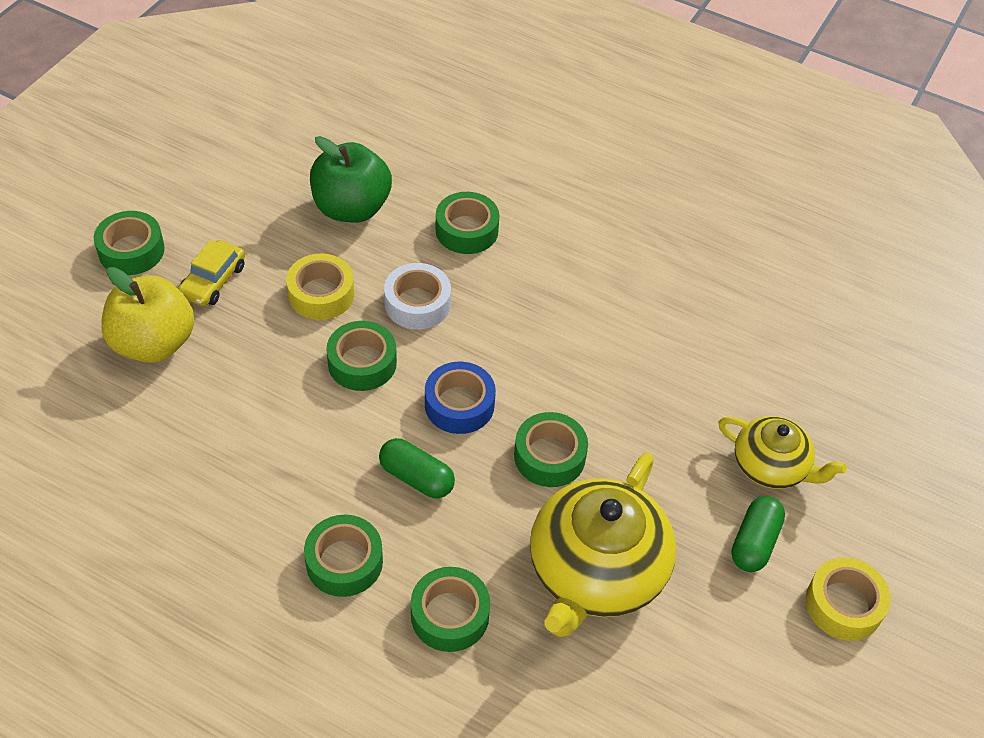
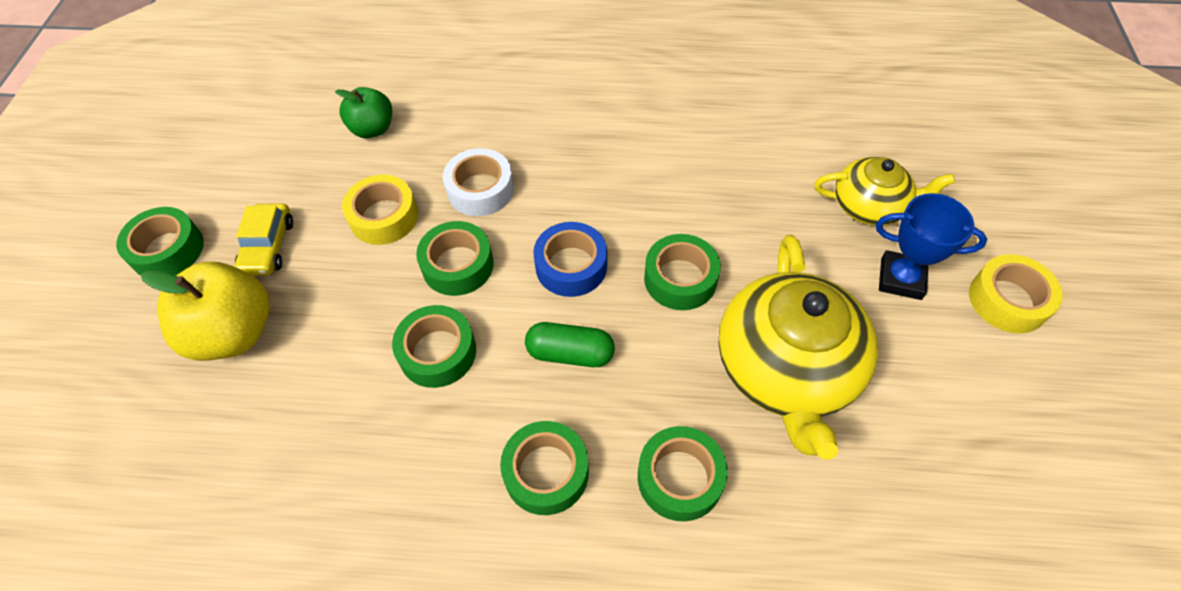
camera: 20 degrees left, 5 degrees up
green apple [310,136,392,223] -> green apple [335,87,392,138], size x0.62
green tape [436,192,500,254] -> green tape moved to [392,305,476,388]
green capsule [731,496,785,572] -> blue trophy [876,193,987,300]

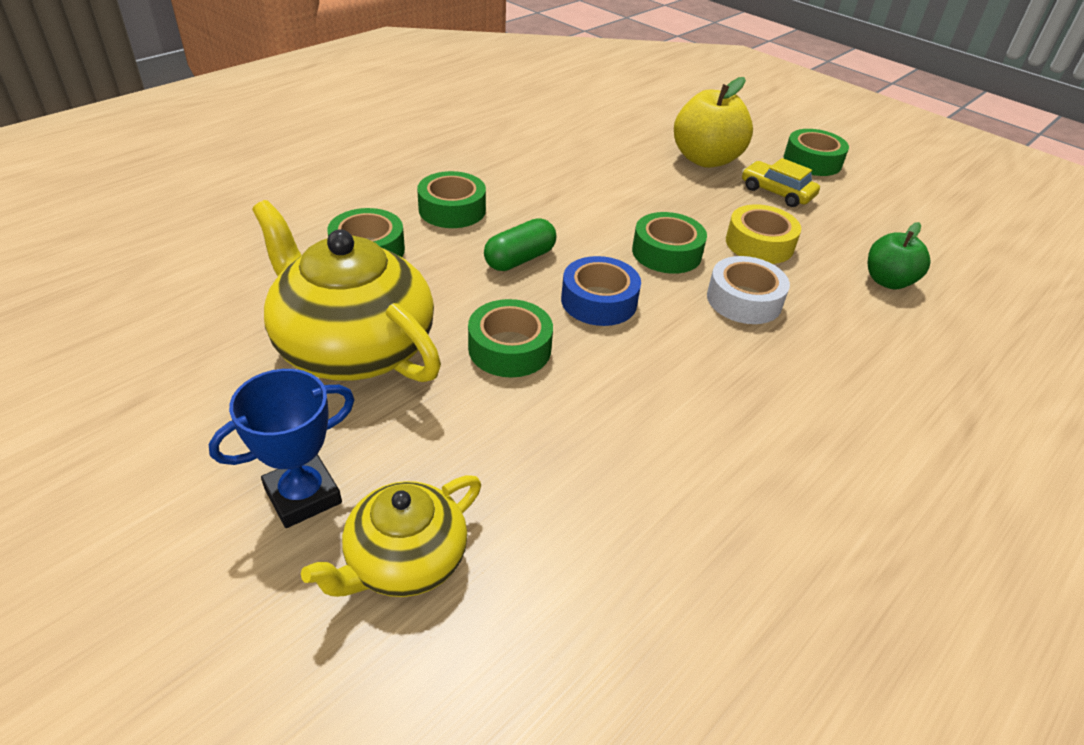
camera: 125 degrees right, 15 degrees down
green tape [392,305,476,388] -> none
yellow tape [969,254,1063,334] -> none

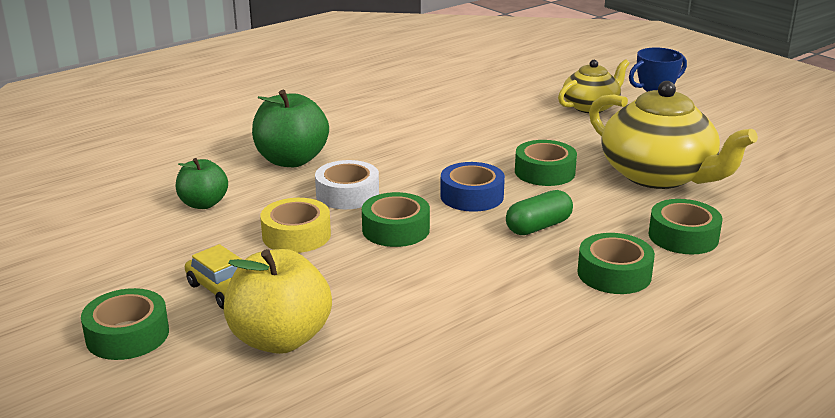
camera: 170 degrees left, 15 degrees down
none -> green apple [252,90,329,167]

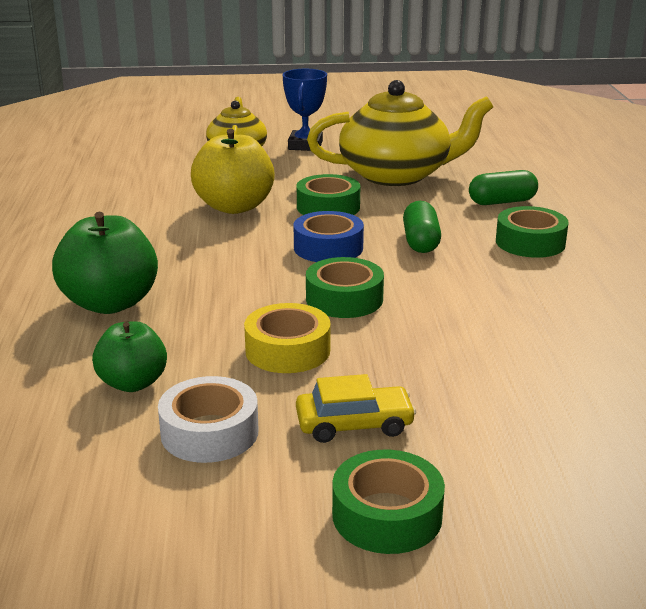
camera: 55 degrees left, 0 degrees up
yellow apple [224,249,332,354] -> yellow apple moved to [191,129,275,214]
white tape [315,160,379,209] -> white tape moved to [158,376,259,463]
green tape [648,199,722,254] -> green capsule [469,170,538,205]

